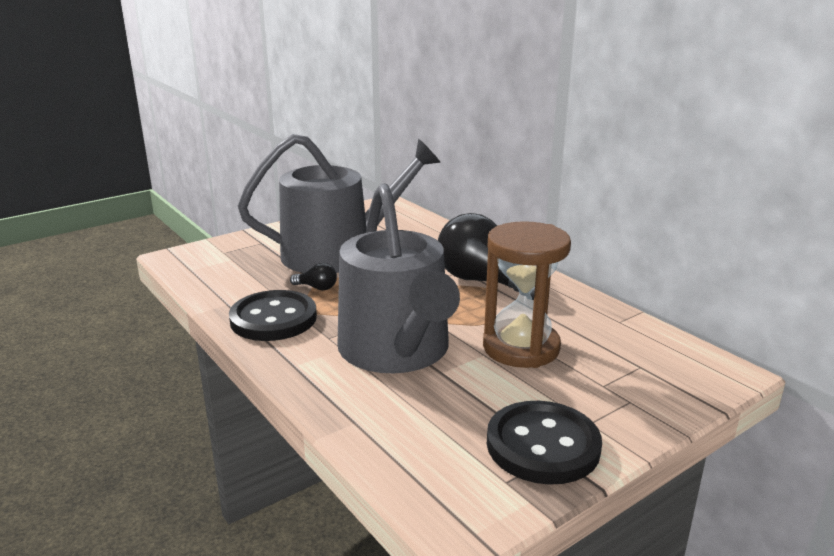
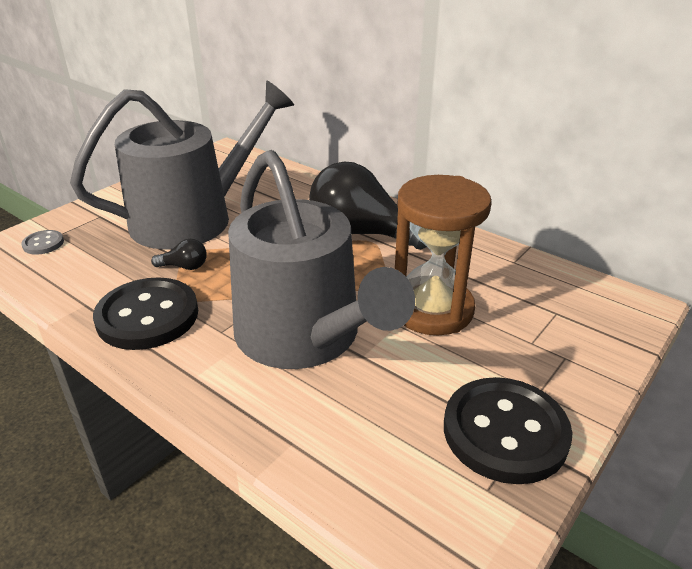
camera: 15 degrees left, 10 degrees up
none -> grey button [21,230,64,255]

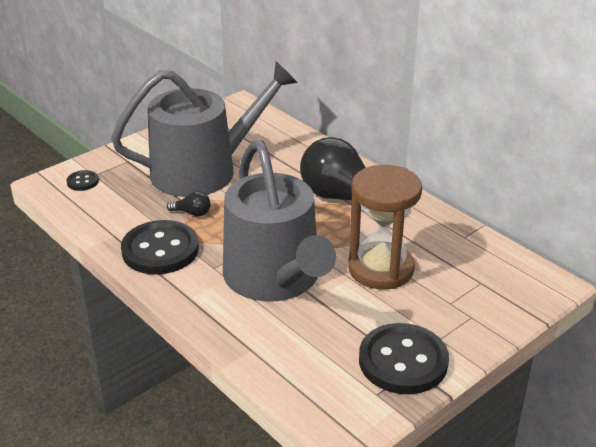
camera: 10 degrees right, 0 degrees up
grey button [21,230,64,255] -> black button [66,170,99,191]

